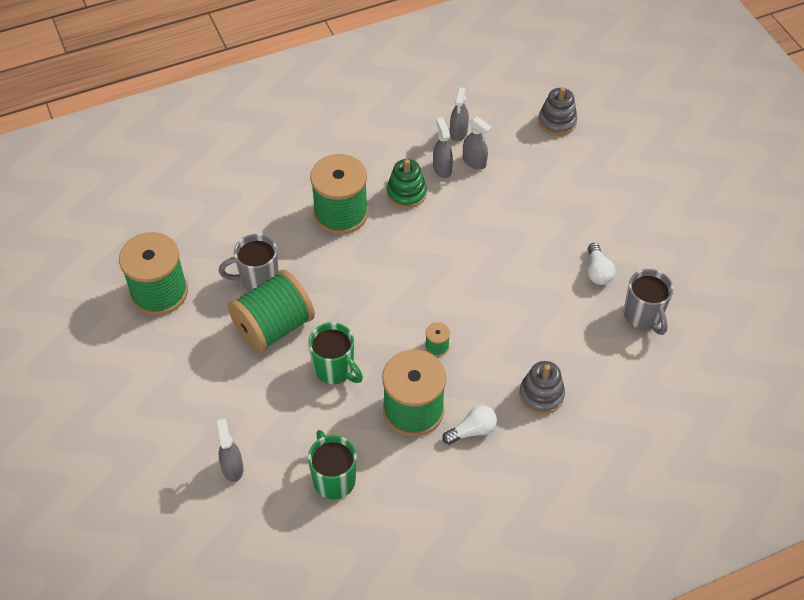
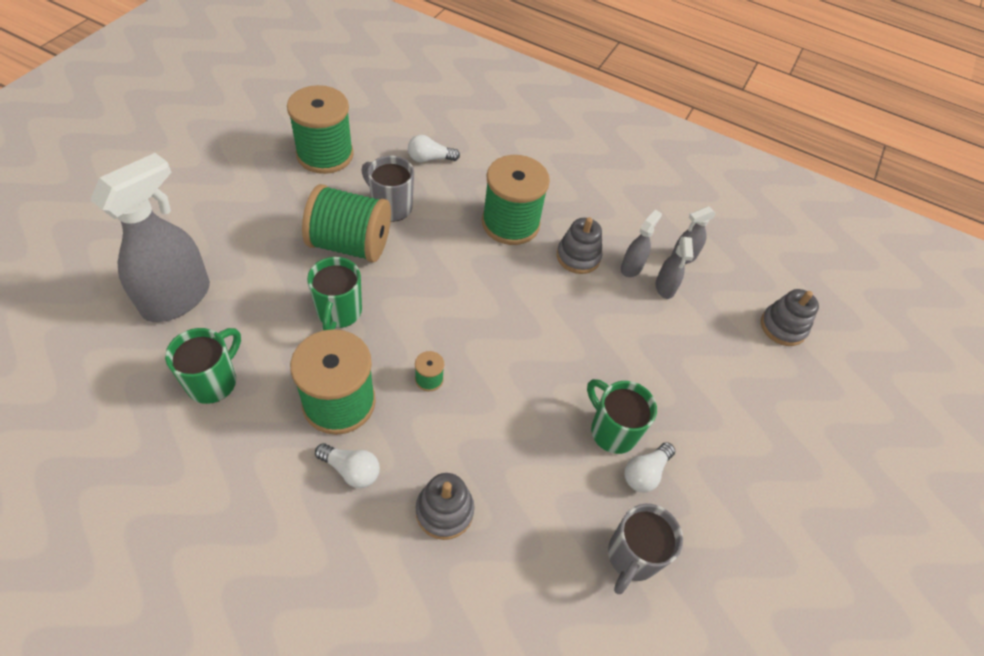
camera: 45 degrees right, 0 degrees up
grey spray bottle [217,419,244,482] -> grey spray bottle [90,153,210,322], size x2.12
green stacking toy [387,159,427,208] -> grey stacking toy [557,217,603,274]
none -> white light bulb [408,135,460,163]
none -> green mug [587,379,657,454]

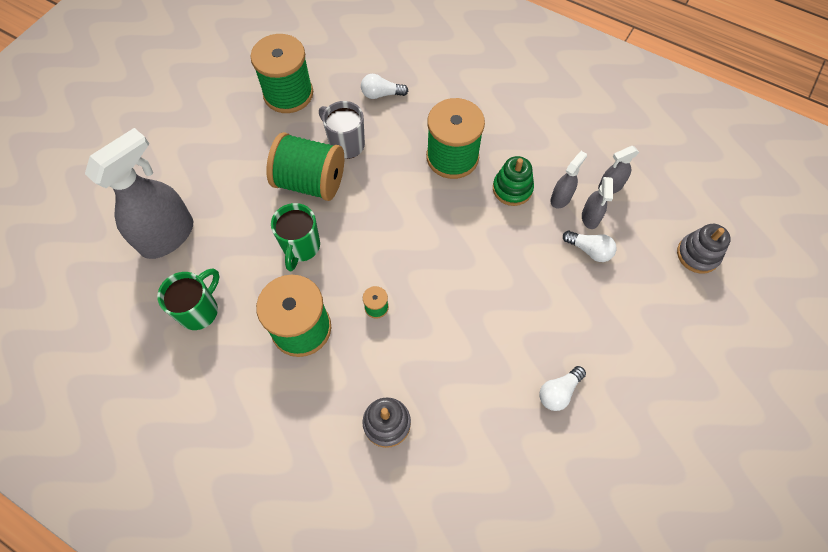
camera: 10 degrees right, 10 degrees up
white light bulb [315,443,380,488] -> white light bulb moved to [563,231,616,262]
grey stacking toy [557,217,603,274] -> green stacking toy [493,156,534,206]
green mug [587,379,657,454] -> none
grey mug [608,504,683,594] -> none

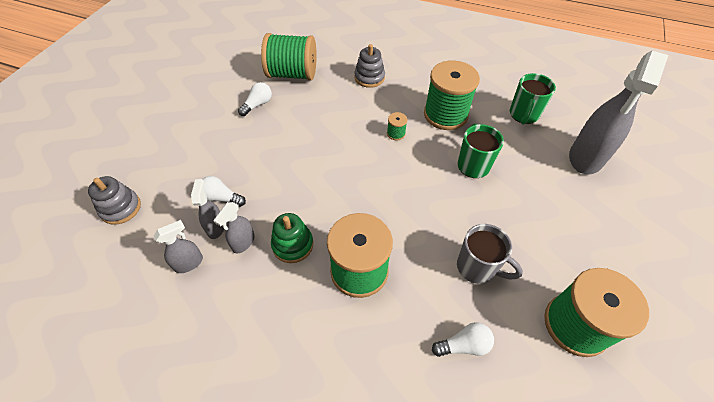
camera: 170 degrees right, 10 degrees down
green spool [266,132,344,201] -> green spool moved to [261,33,317,81]

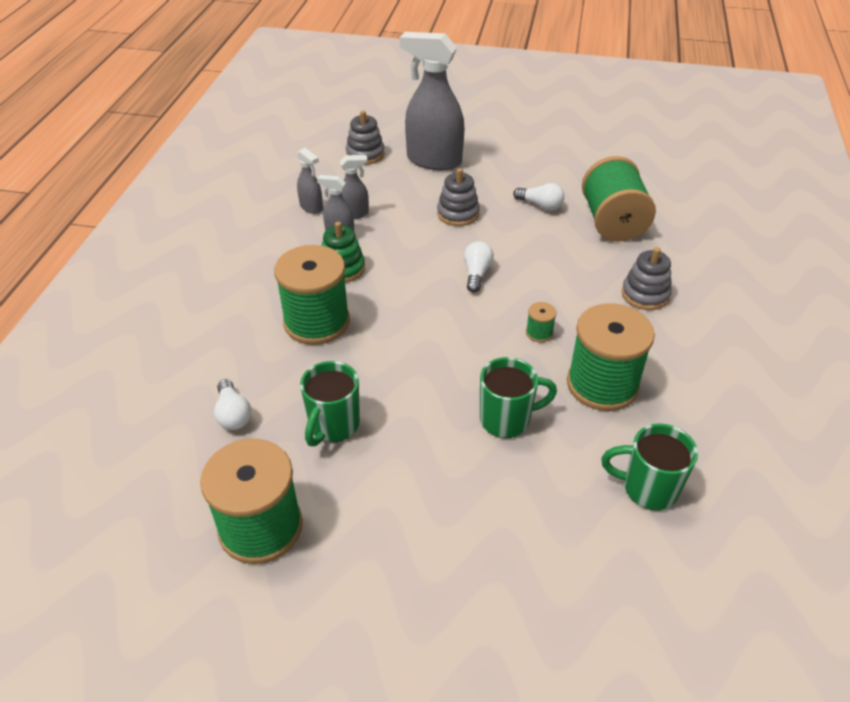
camera: 80 degrees right, 10 degrees down
white light bulb [203,176,246,207] -> white light bulb moved to [464,241,494,293]
grey mug [457,224,523,284] -> green mug [300,361,360,446]
grey spray bottle [569,51,668,174] -> grey spray bottle moved to [400,32,464,170]
none -> grey stacking toy [437,168,480,226]

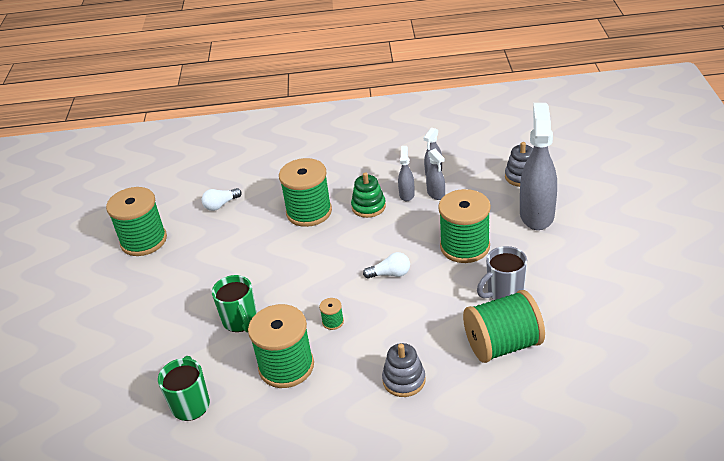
camera: 80 degrees right, 5 degrees down
green mug [300,361,360,446] -> none
grey stacking toy [437,168,480,226] -> green spool [438,189,491,263]
white light bulb [513,183,564,211] -> grey mug [477,246,527,300]

